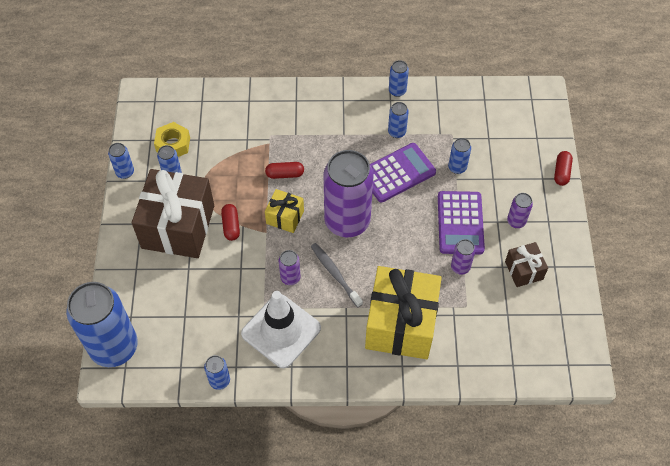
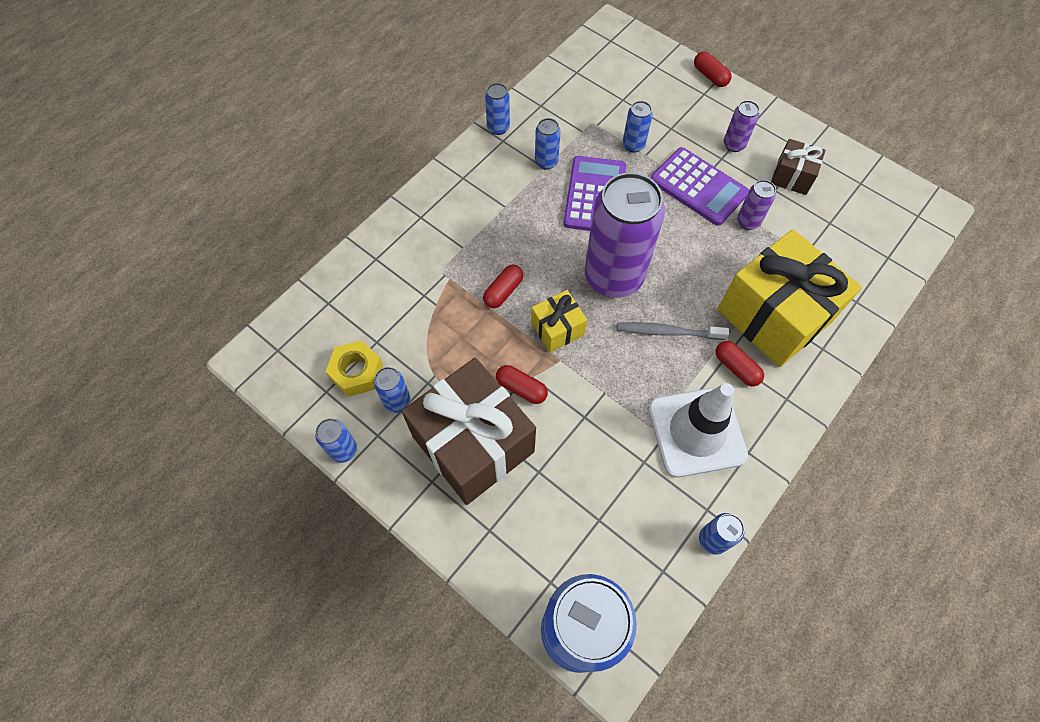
camera: 50 degrees left, 5 degrees up
purple can [279,250,301,285] -> none
none -> red capsule [716,341,764,386]

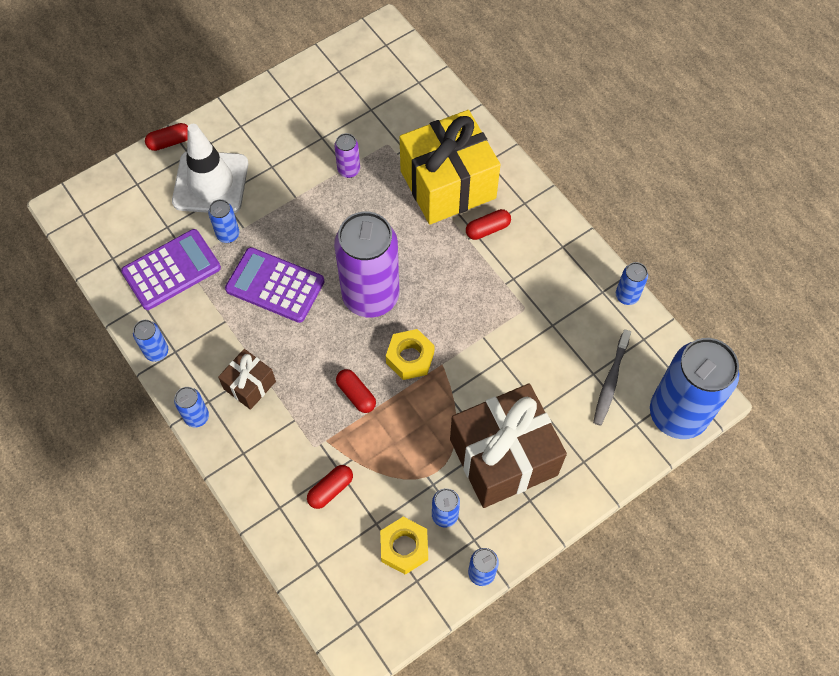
camera: 75 degrees left, 0 degrees up
red capsule [496,365,548,404] -> red capsule moved to [307,465,353,509]
yellow gift [531,290,587,352] -> yellow nut [386,329,435,380]
blue can [535,118,561,170] -> blue can moved to [174,387,209,428]
grey toothbrush [617,322,729,340] -> grey toothbrush moved to [593,329,631,426]
white traffic cone [648,383,748,478] -> white traffic cone moved to [172,124,248,213]
purple calculator [651,147,749,226] -> purple calculator moved to [121,229,221,310]
purple can [724,100,759,152] -> none
brown gift [771,139,825,195] -> brown gift moved to [218,349,276,410]

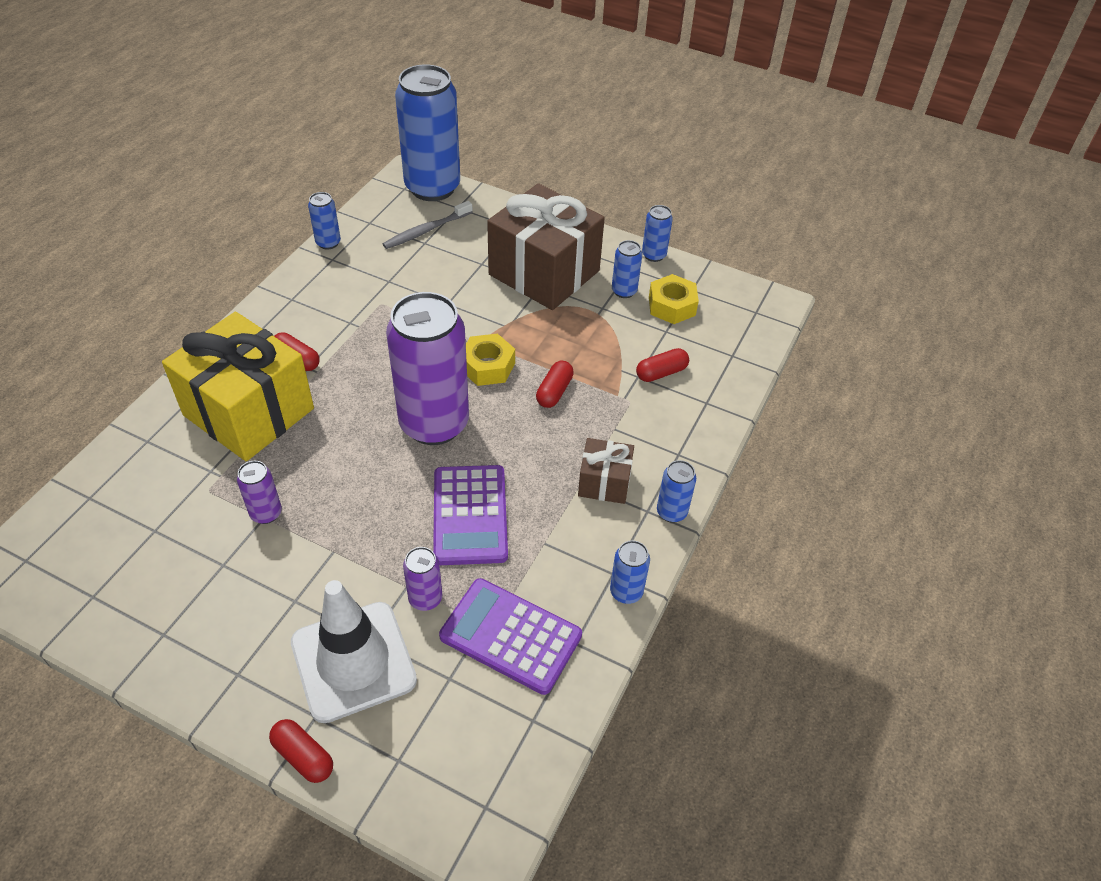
camera: 120 degrees left, 15 degrees down
blue can [208,199,239,243] -> purple can [403,547,442,611]
red capsule [307,465,353,509] -> red capsule turned 45 degrees counterclockwise [636,348,689,382]
grey toothbrush [593,329,631,426] -> grey toothbrush turned 150 degrees clockwise [383,201,473,249]

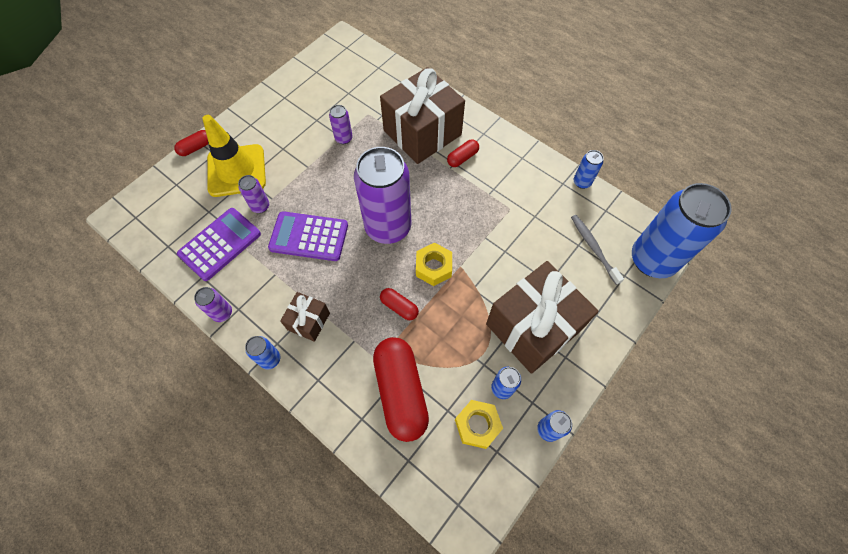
camera: 105 degrees right, 15 degrees up
yellow gift [162,312,314,461] -> brown gift [380,67,465,164]
white traffic cone [291,580,417,723] -> yellow traffic cone [202,115,266,197]
blue can [610,540,650,604] -> purple can [194,287,232,322]
red capsule [636,348,689,382] -> red capsule [373,337,429,442], size x2.15

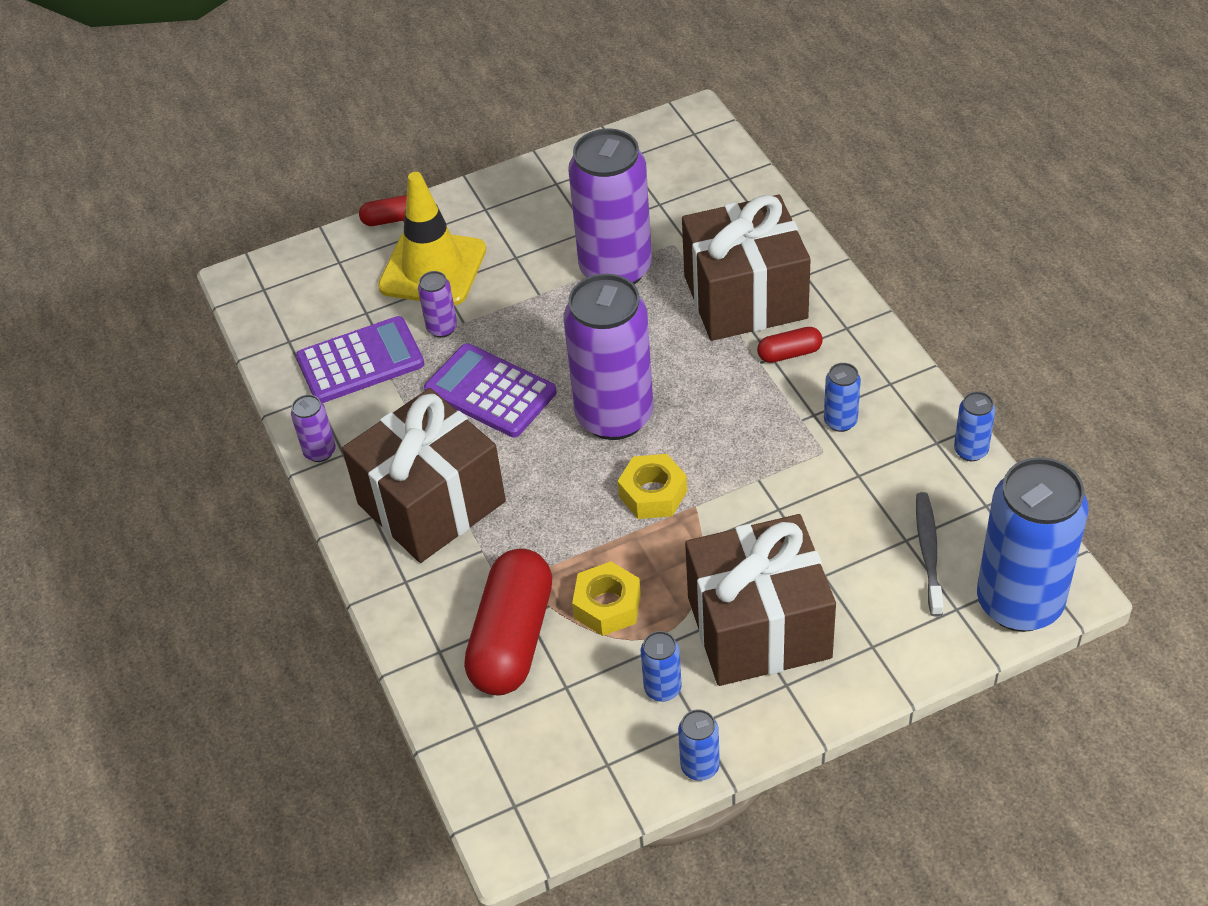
camera: 30 degrees right, 15 degrees down
blue can [245,336,280,369] -> blue can moved to [824,363,861,432]
brown gift [280,292,330,342] -> brown gift [342,388,506,563], size x2.09
purple can [329,105,353,144] -> purple can [568,129,652,285], size x2.36
red capsule [380,288,419,320] -> none
yellow nut [455,400,503,449] -> yellow nut moved to [572,561,641,636]

